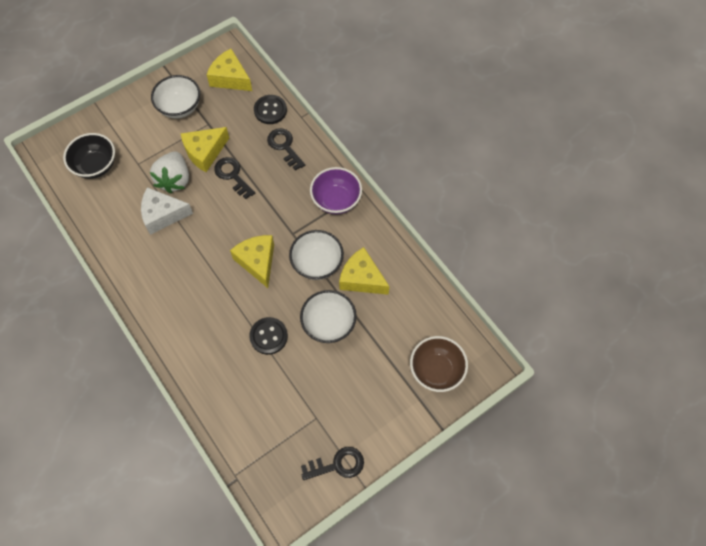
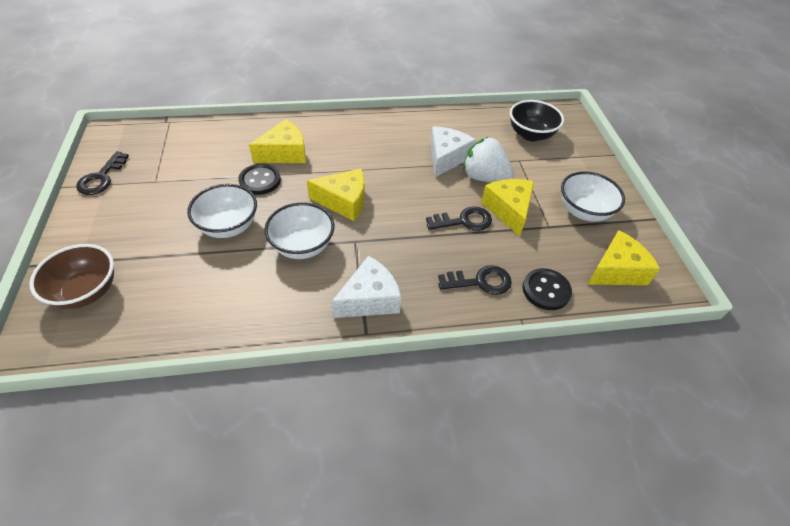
camera: 115 degrees right, 15 degrees down
purple bowl [310,167,362,214] -> white cheese [331,256,401,318]
yellow cheese [339,247,390,295] -> yellow cheese moved to [249,119,306,163]

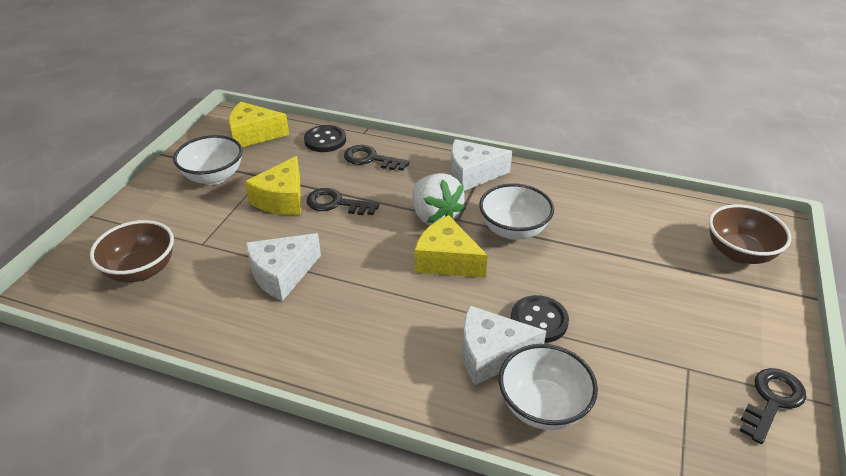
camera: 150 degrees left, 10 degrees down
white bowl [187,184,257,238] -> white bowl moved to [499,344,598,430]
yellow cheese [249,119,306,163] -> white cheese [462,305,546,385]
white strawberry [463,137,514,182] -> white strawberry moved to [412,173,466,225]
black bowl [510,100,564,141] -> brown bowl [90,220,174,282]

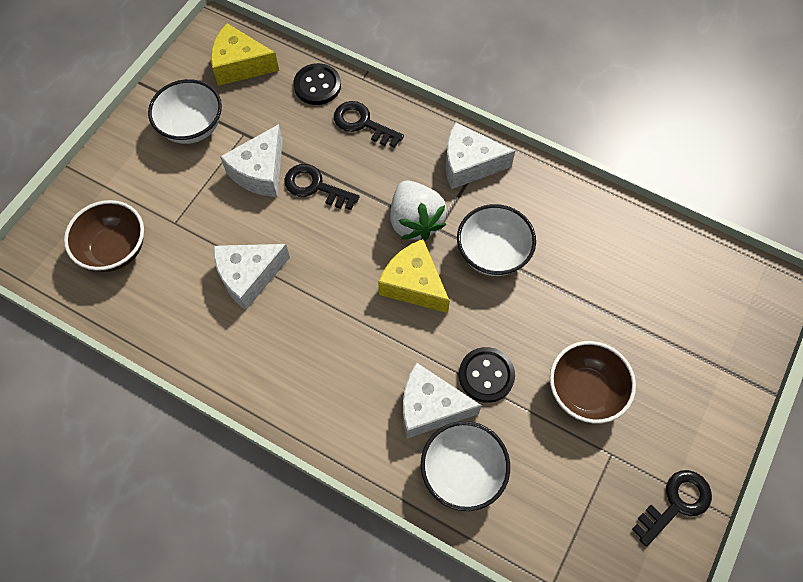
camera: 10 degrees right, 25 degrees up
yellow cheese [245,156,301,215] -> white cheese [220,124,283,197]
brown bowl [709,204,791,264] -> brown bowl moved to [550,341,636,424]

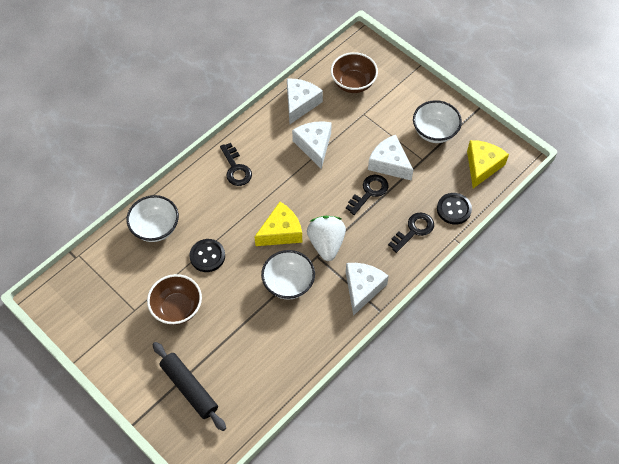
camera: 105 degrees right, 5 degrees down
white strawberry [390,180,447,241] -> white strawberry turned 90 degrees clockwise [307,216,346,261]
white cheese [403,362,482,439] -> white cheese moved to [287,79,323,124]
black key [632,470,712,547] -> black key moved to [220,143,252,186]
none -> black rolling pin [152,342,226,431]

